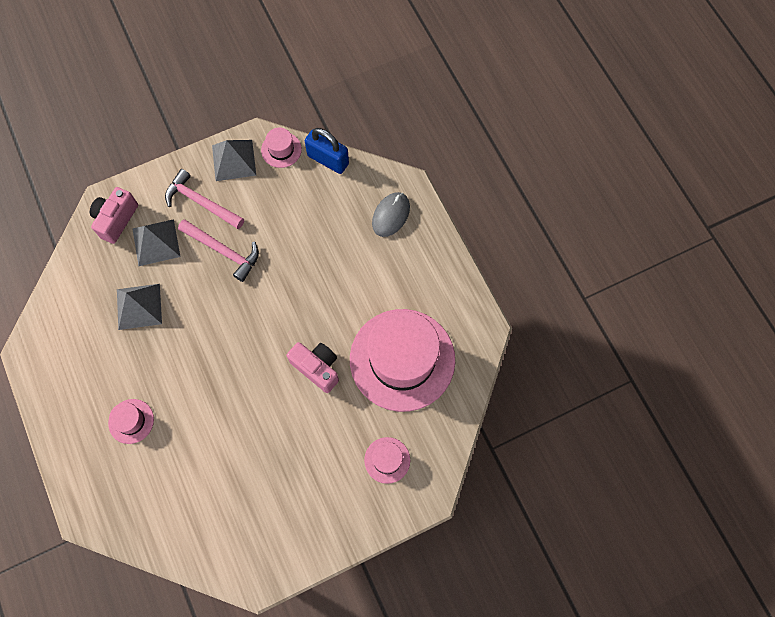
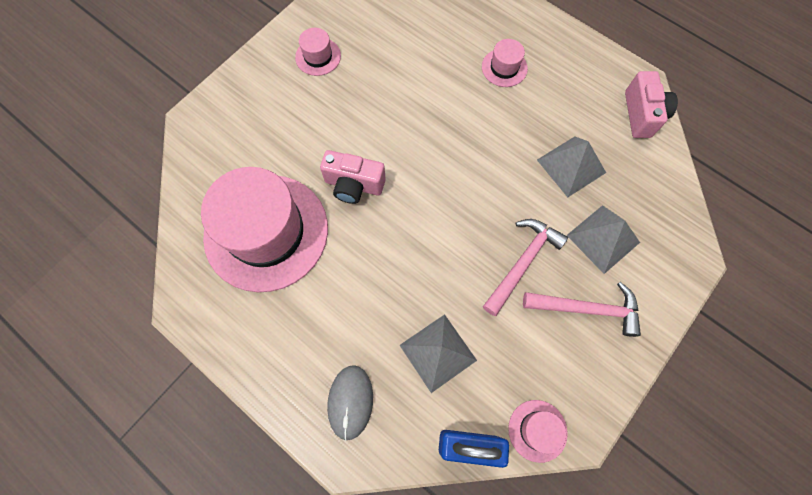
camera: 155 degrees right, 0 degrees up
pink camera [90,187,138,244] -> pink camera moved to [625,71,678,138]
pink hammer [178,219,259,282] -> pink hammer turned 120 degrees clockwise [483,219,568,316]
grey pyramid [212,140,256,181] -> grey pyramid moved to [400,314,477,393]
pink hat [364,437,410,484] -> pink hat moved to [295,28,341,76]

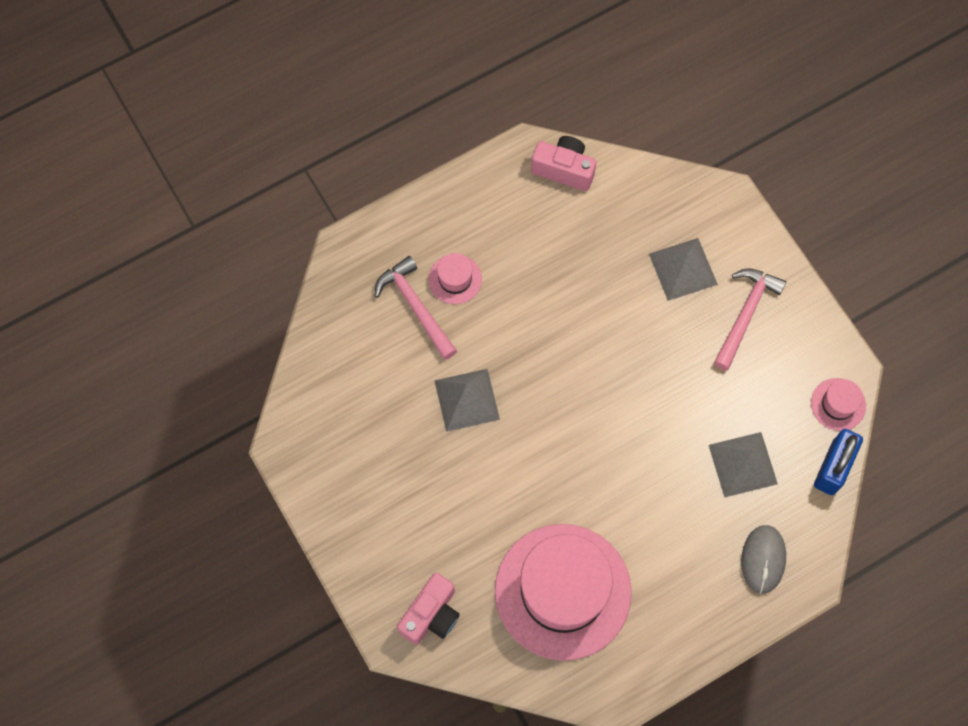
camera: 70 degrees left, 0 degrees up
pink hat [295,28,341,76] -> none
pink camera [320,150,386,204] -> pink camera moved to [397,573,460,645]
grey mouse [327,365,373,441] -> grey mouse turned 75 degrees clockwise [741,525,786,594]
pink hammer [483,219,568,316] -> pink hammer moved to [375,256,457,360]
grey pyramid [537,136,606,197] -> grey pyramid moved to [434,369,500,432]

